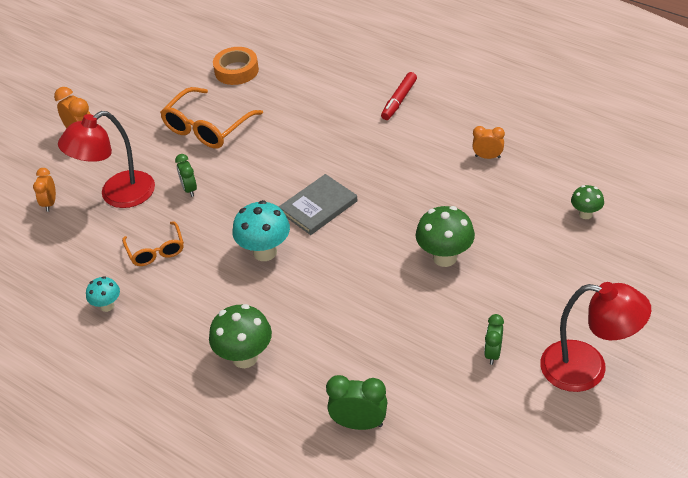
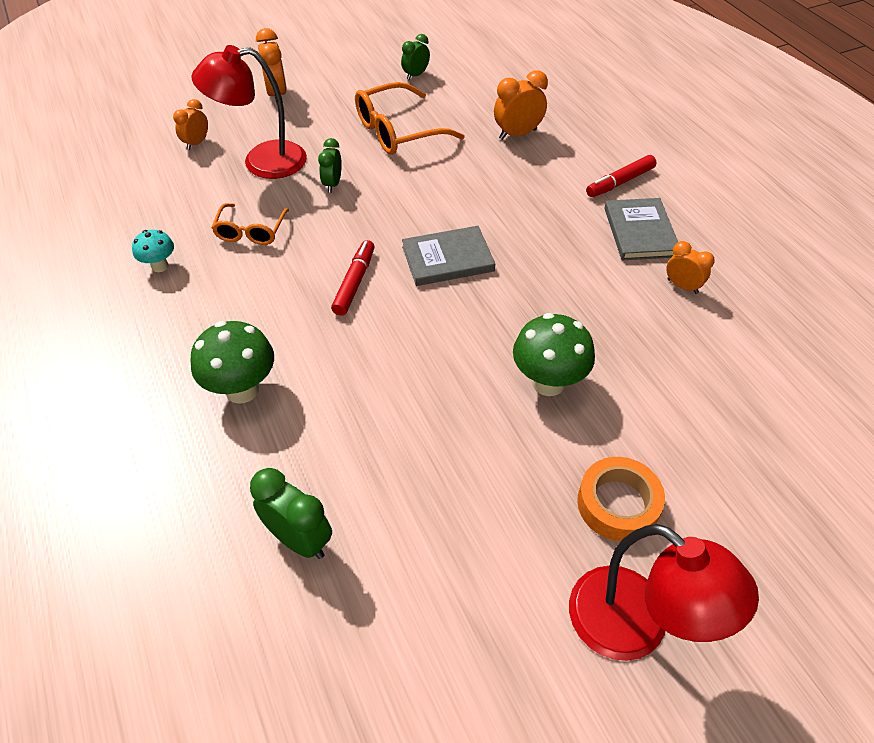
camera: 25 degrees right, 5 degrees up
orange tape [213,47,259,85] -> orange tape moved to [577,457,665,542]
turquoise mushroom [232,200,290,261] -> red marker [331,240,375,316]
green clock [484,314,504,365] -> green clock moved to [401,34,430,80]
green mushroom [571,185,604,219] -> none
none -> orange clock [494,70,548,140]
none -> grey book [604,198,678,260]

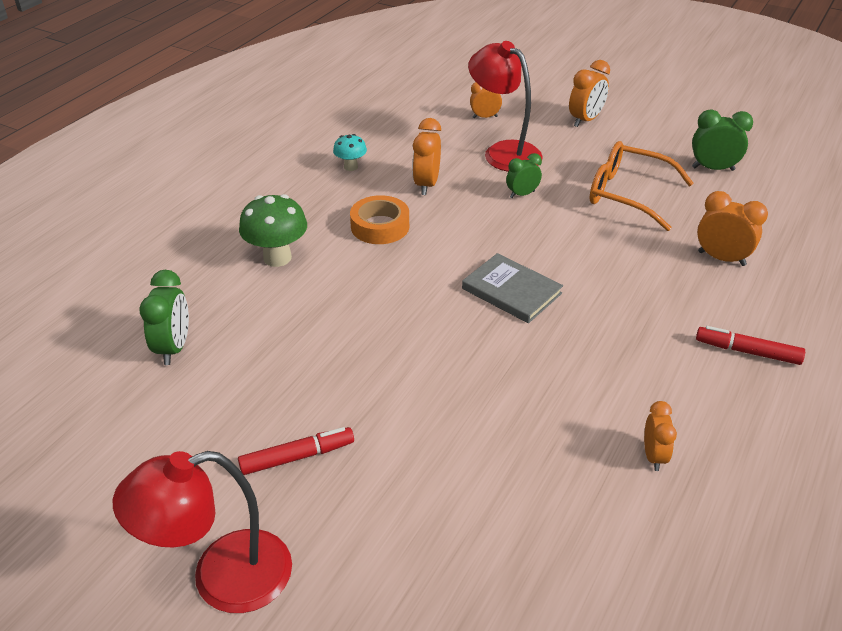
camera: 55 degrees right, 10 degrees down
orange glasses [211,203,289,245] -> orange clock [412,118,441,195]
red marker [331,240,375,316] -> red marker moved to [238,427,354,475]
green clock [401,34,430,80] -> green clock [692,109,753,171], size x1.51
green mushroom [513,313,595,396] -> none
red lamp [569,524,759,661] -> red lamp turned 60 degrees clockwise [113,451,292,613]
orange tape [577,457,665,542] -> orange tape moved to [350,195,409,244]
grey book [604,198,678,260] -> none

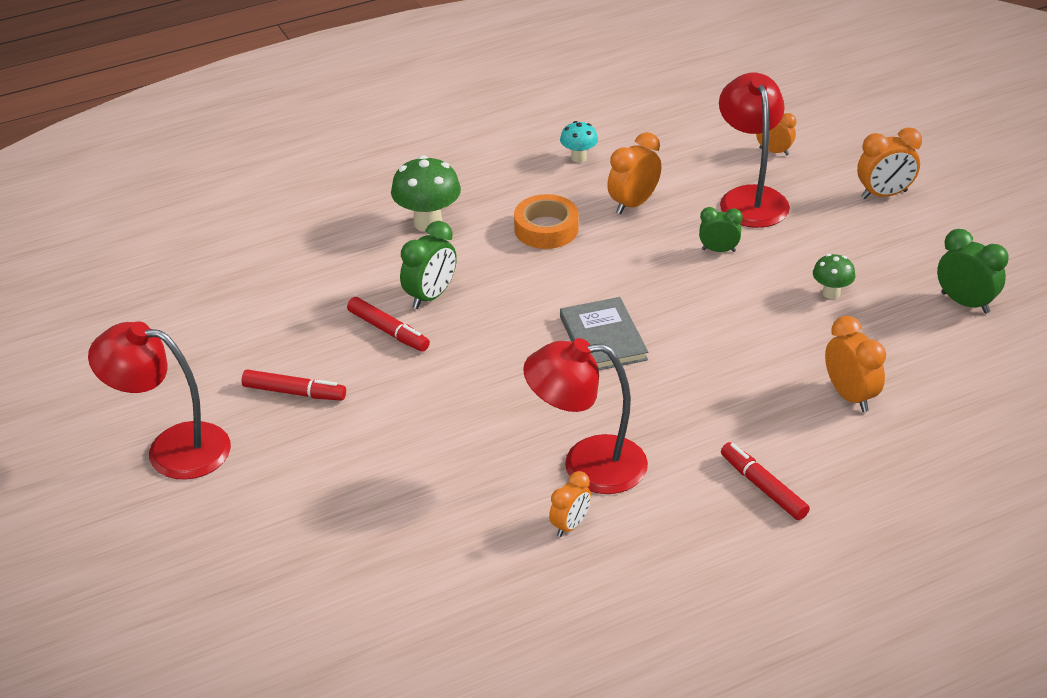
camera: 35 degrees right, 0 degrees up
green clock [139,270,189,365] -> green clock moved to [400,221,457,309]
orange glasses [590,141,694,231] -> green mushroom [813,254,855,299]
none -> red marker [347,297,430,352]
none -> red lamp [523,338,648,494]

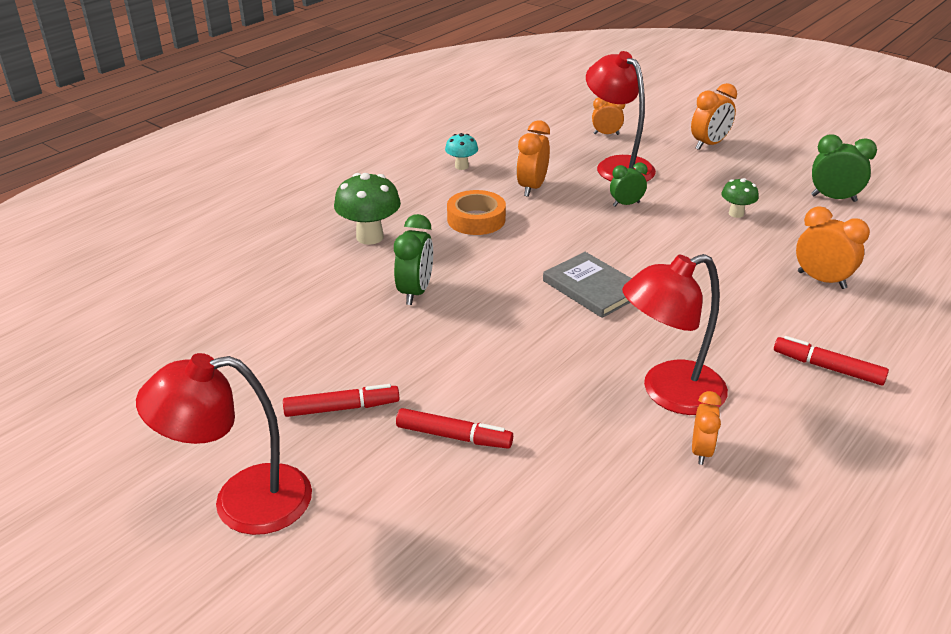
camera: 25 degrees left, 5 degrees down
red marker [347,297,430,352] -> red marker moved to [396,408,513,449]

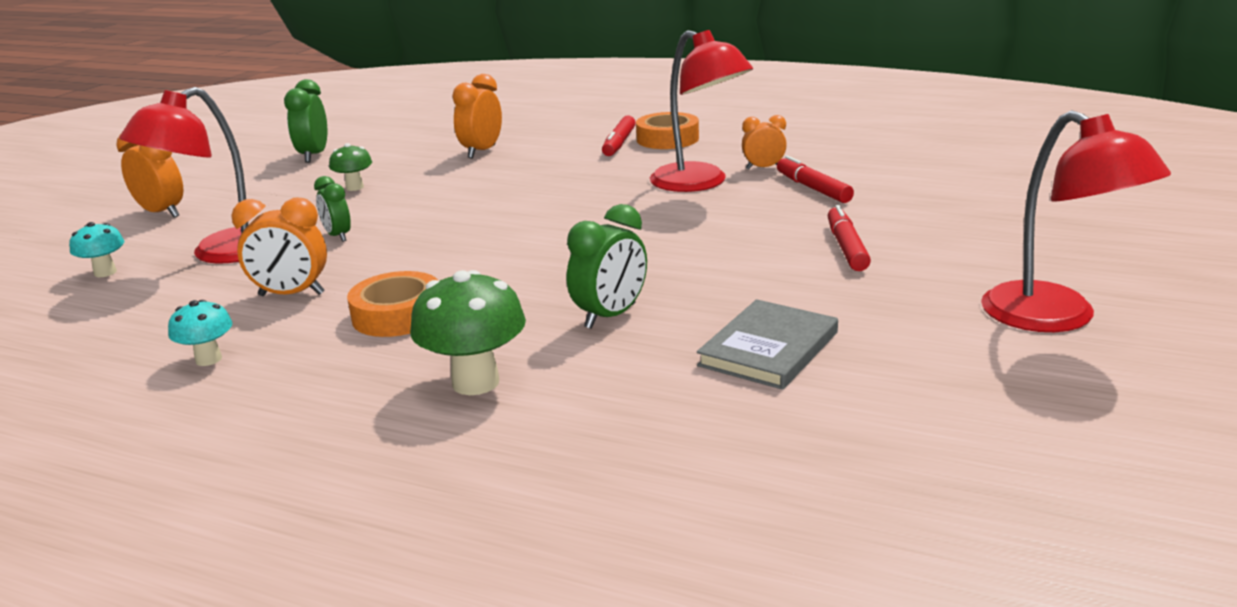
camera: 105 degrees left, 10 degrees down
red marker [283,384,399,417] -> red marker moved to [777,155,854,203]
green clock [394,214,433,305] -> green clock turned 135 degrees clockwise [567,204,647,329]
grey book [543,252,632,318] -> grey book moved to [697,299,838,390]
orange clock [592,97,625,135] -> turquoise mushroom [69,222,124,277]
none -> orange tape [636,112,699,149]

